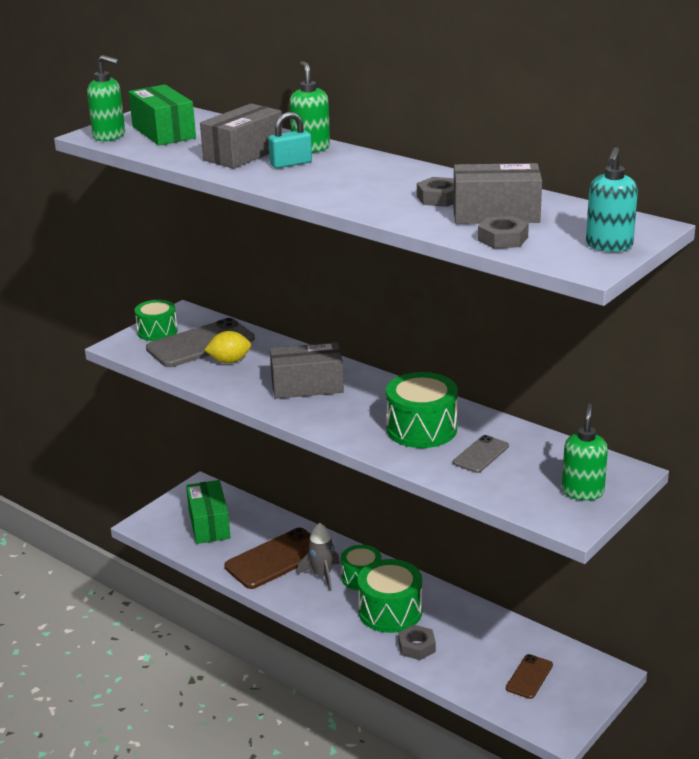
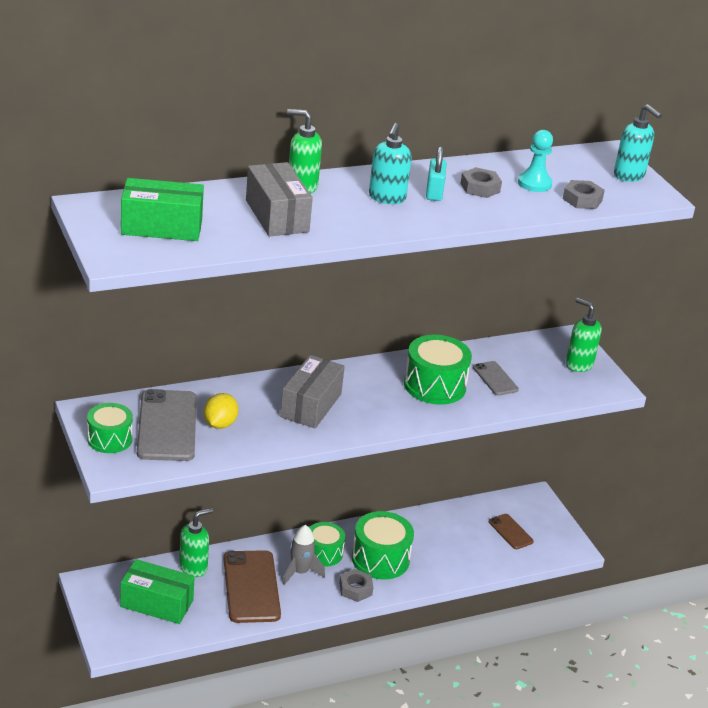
camera: 65 degrees left, 5 degrees up
green soap dispenser [87,55,125,141] -> green soap dispenser moved to [179,508,213,577]
turquoise padlock [268,112,312,168] -> turquoise padlock moved to [426,146,447,201]
grey nut [398,625,436,660] -> grey nut moved to [339,569,374,602]
grey box [453,163,542,224] -> turquoise pawn [518,130,553,192]
none -> turquoise soap dispenser [369,123,412,204]

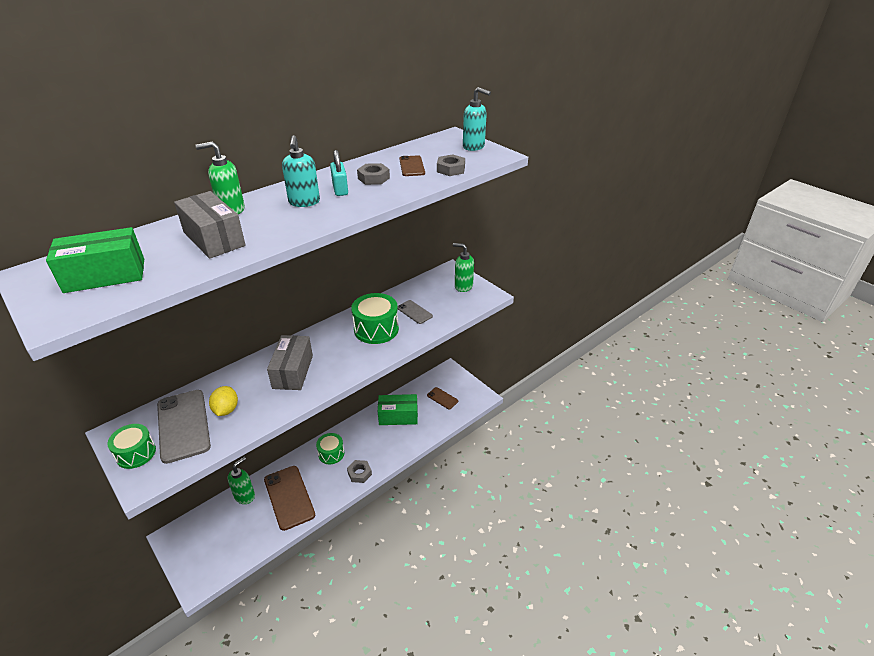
camera: 15 degrees left, 5 degrees up
green box [120,559,195,624] -> green box moved to [378,394,418,425]
grey rocket [283,525,325,585] -> none
green drum [352,511,414,580] -> none
turquoise pawn [518,130,553,192] -> brown phone [399,155,425,176]

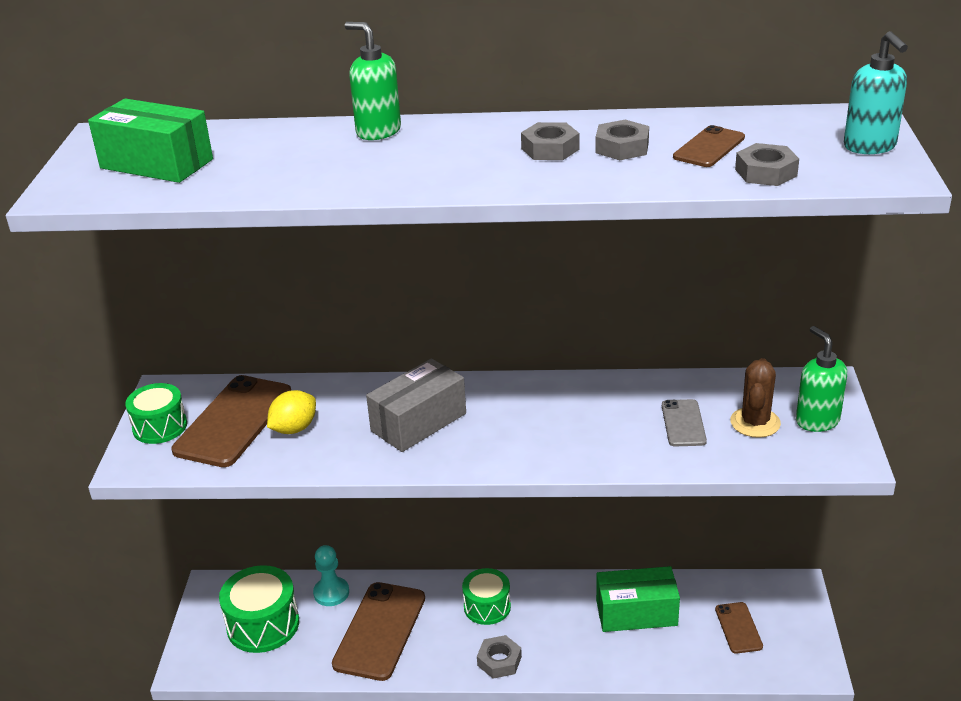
camera: 45 degrees right, 5 degrees down
grey phone [157,390,211,464] -> brown phone [171,375,291,467]
grey box [174,191,246,259] -> none
green soap dispenser [228,457,255,504] -> turquoise pawn [313,545,349,606]
turquoise soap dispenser [282,135,320,207] -> none
turquoise padlock [330,150,348,196] -> grey nut [521,122,579,160]
green drum [351,293,399,344] -> green drum moved to [219,565,299,653]
green box [378,394,418,425] -> green box turned 45 degrees counterclockwise [596,566,680,632]
none -> brown cactus [730,358,781,438]

